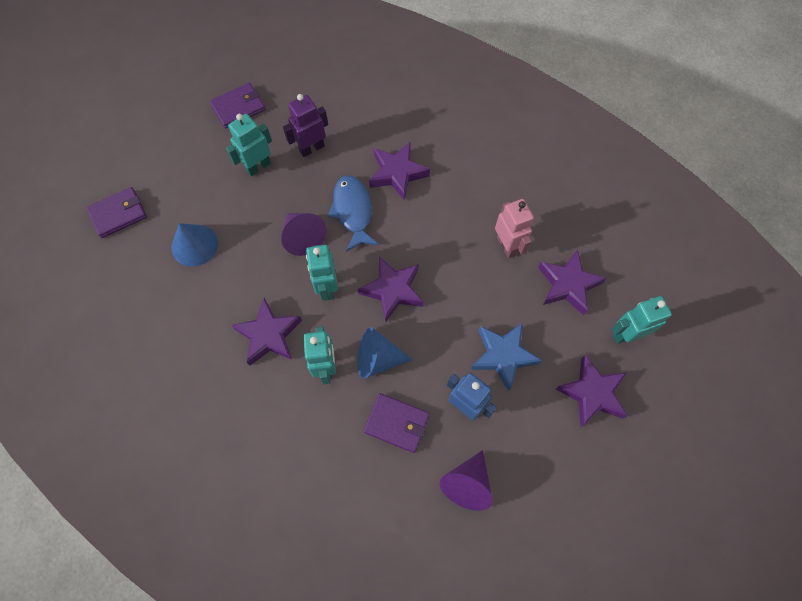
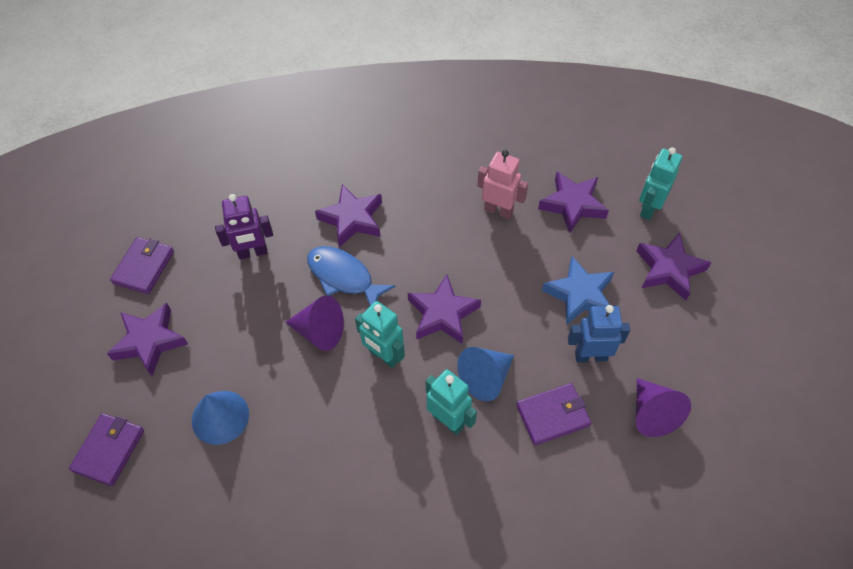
camera: 40 degrees left, 10 degrees down
turquoise robot [226,114,272,176] -> none
purple star [231,298,302,366] -> purple star moved to [107,303,188,376]
purple robot [283,94,328,157] -> purple robot turned 120 degrees counterclockwise [215,194,273,260]

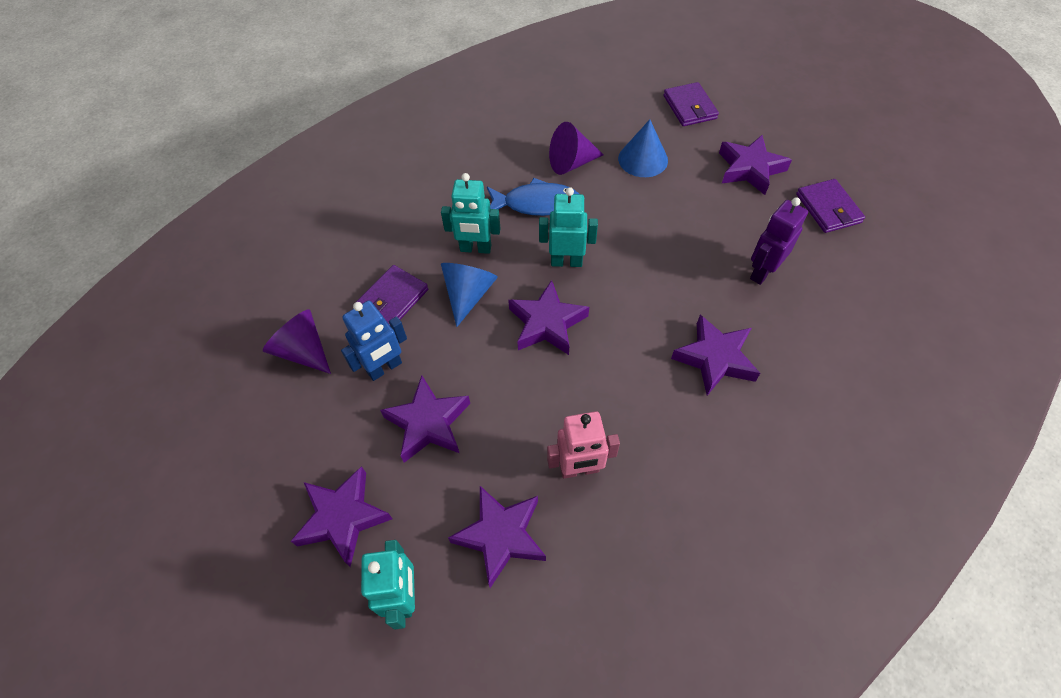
camera: 145 degrees right, 0 degrees up
purple cone [285,295,344,351] -> purple cone moved to [549,122,603,175]
blue fish [307,246,395,306] -> blue fish moved to [487,178,579,216]
blue star [542,256,614,326] -> purple star [380,376,470,463]

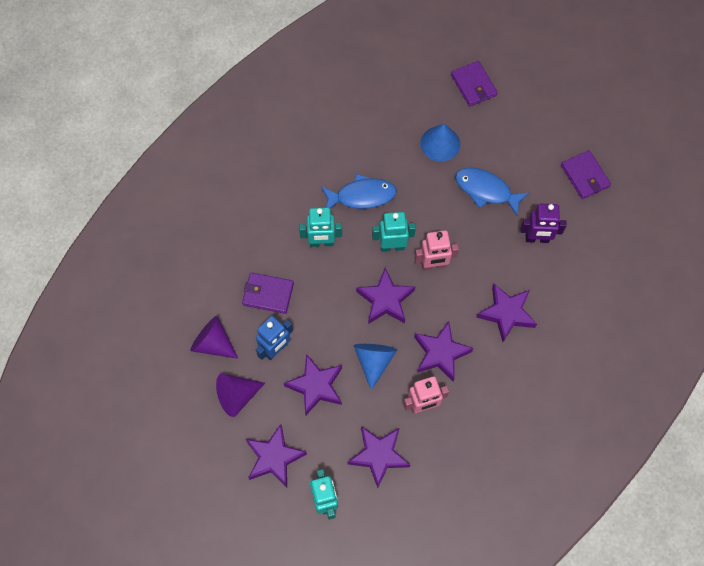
camera: 10 degrees left, 10 degrees up
purple wallet [356,265,428,325] -> purple wallet turned 75 degrees clockwise [242,272,294,314]
blue cone [441,263,498,327] -> blue cone moved to [354,344,397,391]
purple cone [549,122,603,175] -> purple cone moved to [216,374,265,417]
purple star [719,135,792,195] -> purple star moved to [414,321,474,382]
purple robot [750,198,808,285] -> purple robot turned 120 degrees counterclockwise [521,204,567,243]
none -> pink robot [414,230,459,271]
none -> blue fish [455,168,529,217]

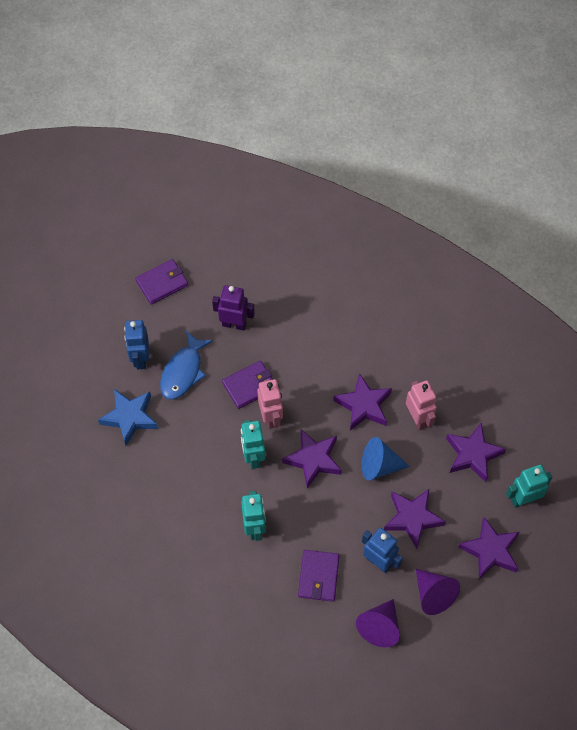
camera: 95 degrees left, 5 degrees down
blue fish [321,174,397,209] -> none
blue cone [420,124,460,162] -> blue star [98,389,158,446]
purple wallet [451,61,497,107] -> purple wallet moved to [222,361,273,409]
purple star [476,284,537,342] -> none
purple robot [521,204,567,243] -> purple robot turned 75 degrees counterclockwise [212,285,255,331]
none -> blue robot [124,320,149,369]

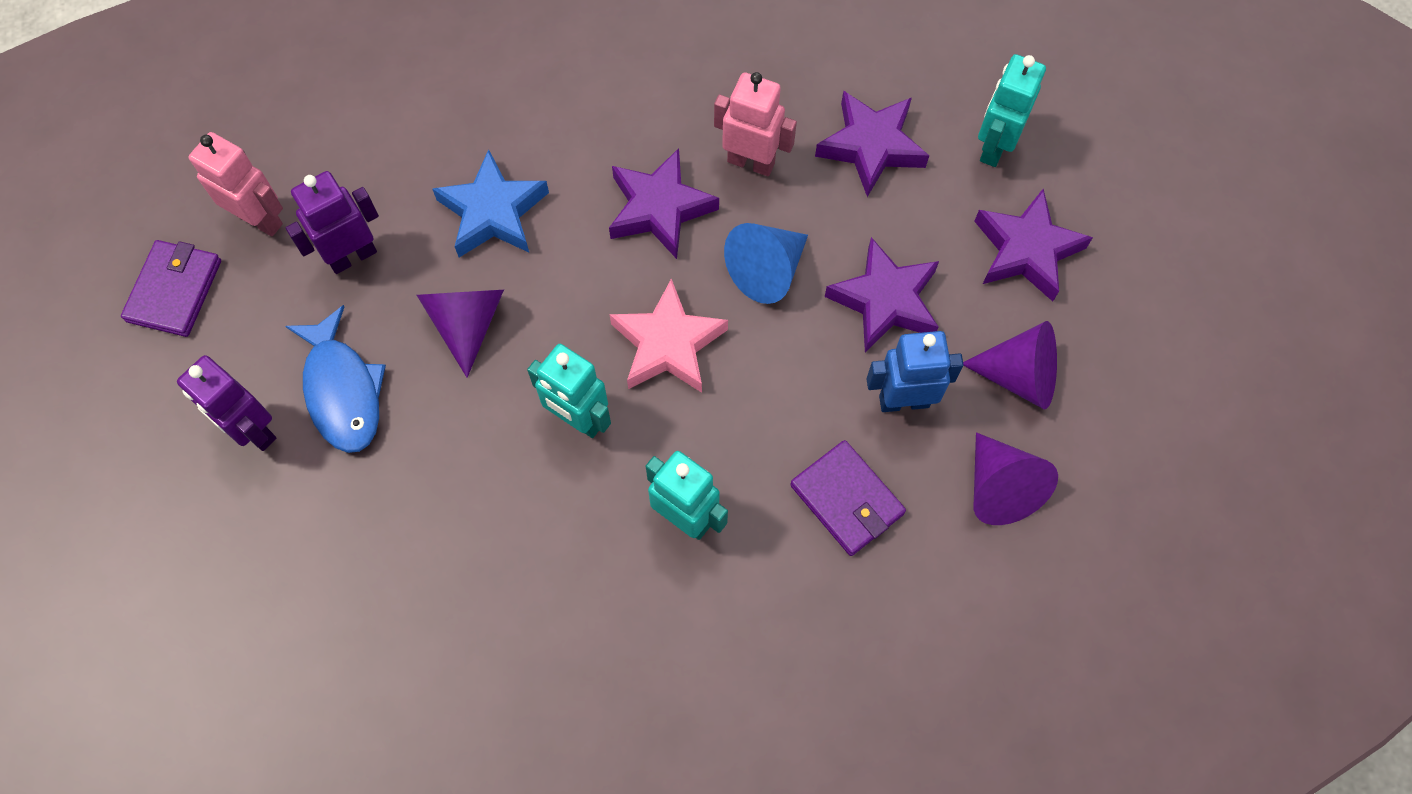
camera: 45 degrees left, 5 degrees up
blue star [98,389,158,446] -> blue star moved to [432,149,549,257]
blue robot [124,320,149,369] -> purple robot [177,355,276,451]
purple wallet [222,361,273,409] -> purple cone [417,290,504,378]
pink robot [258,379,283,429] -> pink robot moved to [189,132,283,236]
purple star [282,429,342,489] -> pink star [610,278,728,393]

